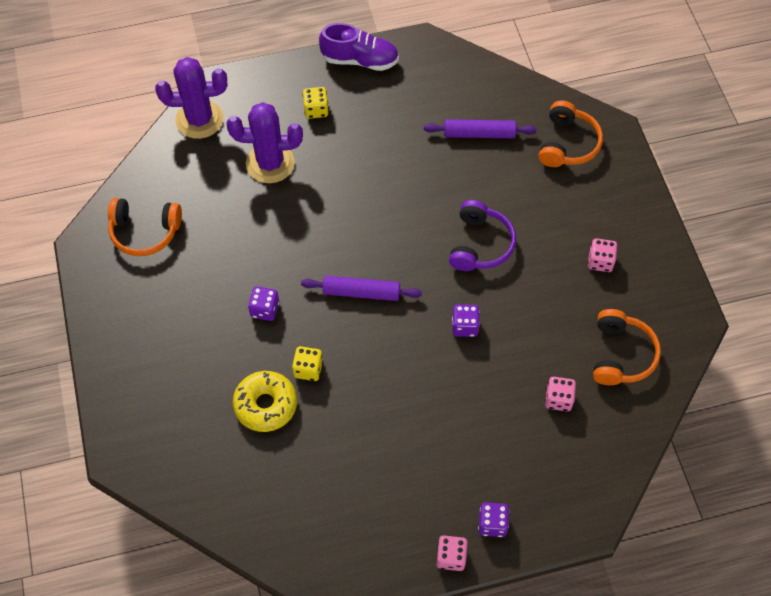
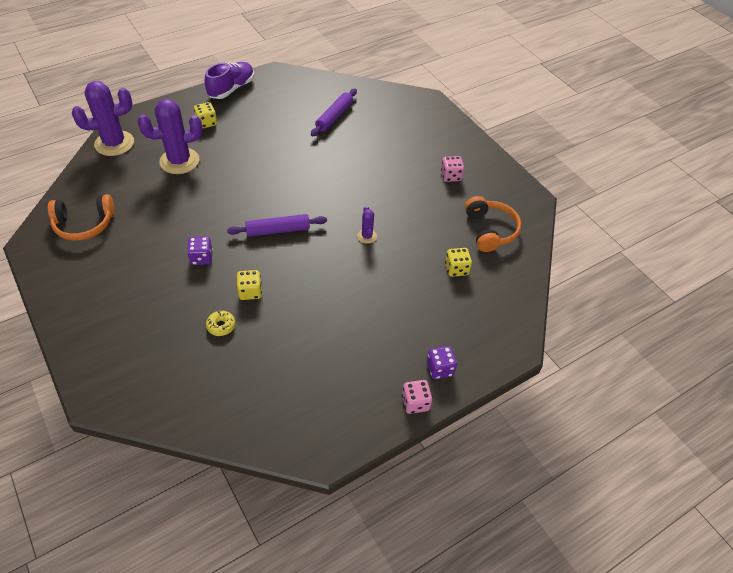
camera: 20 degrees left, 10 degrees down
yellow donut [233,371,297,432] -> yellow donut [206,311,236,336], size x0.52
purple shoe [319,23,399,71] -> purple shoe turned 45 degrees counterclockwise [204,62,254,99]
purple rolling pin [424,119,537,139] -> purple rolling pin turned 45 degrees counterclockwise [311,89,357,137]
purple headphones [449,200,516,271] -> none
purple dice [452,304,480,337] -> purple cactus [357,206,377,244]
orange headphones [538,100,603,167] -> none
pink dice [545,377,576,411] -> yellow dice [445,248,472,277]

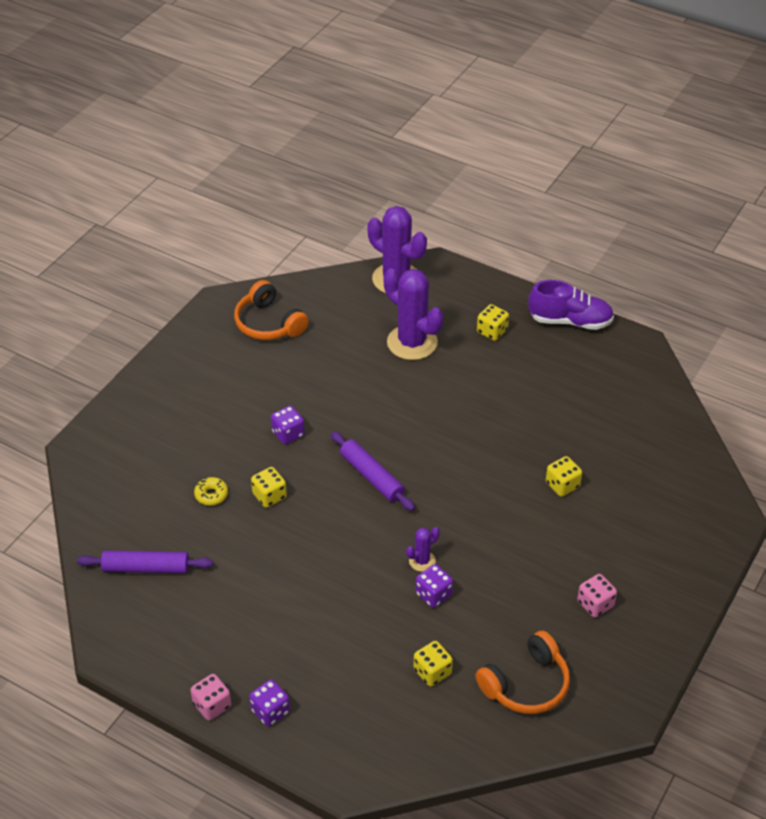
camera: 65 degrees right, 5 degrees down
purple rolling pin [311,89,357,137] -> purple rolling pin moved to [77,550,213,573]
none -> purple dice [416,564,453,608]
none -> yellow dice [546,456,582,497]

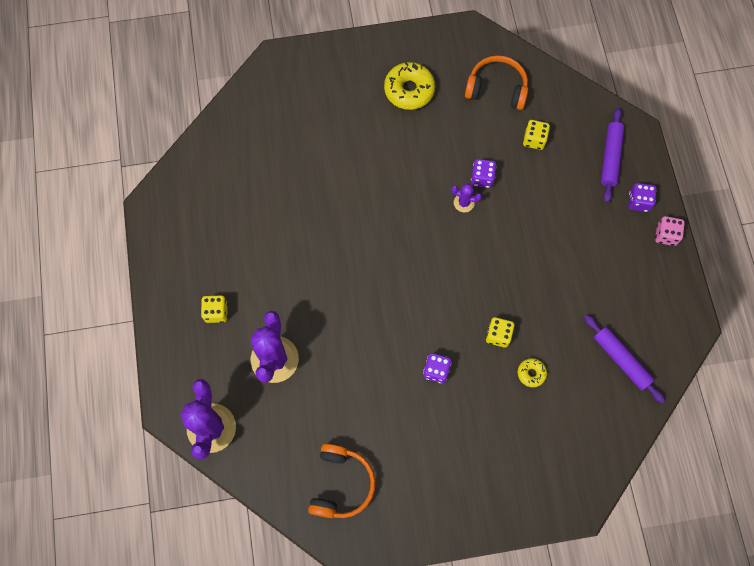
camera: 130 degrees left, 25 degrees up
purple rolling pin [331,431,415,511] -> purple rolling pin moved to [601,108,624,203]
purple shoe [528,280,614,330] -> none
yellow dice [546,456,582,497] -> none
pink dice [577,574,617,618] -> yellow donut [384,62,435,110]

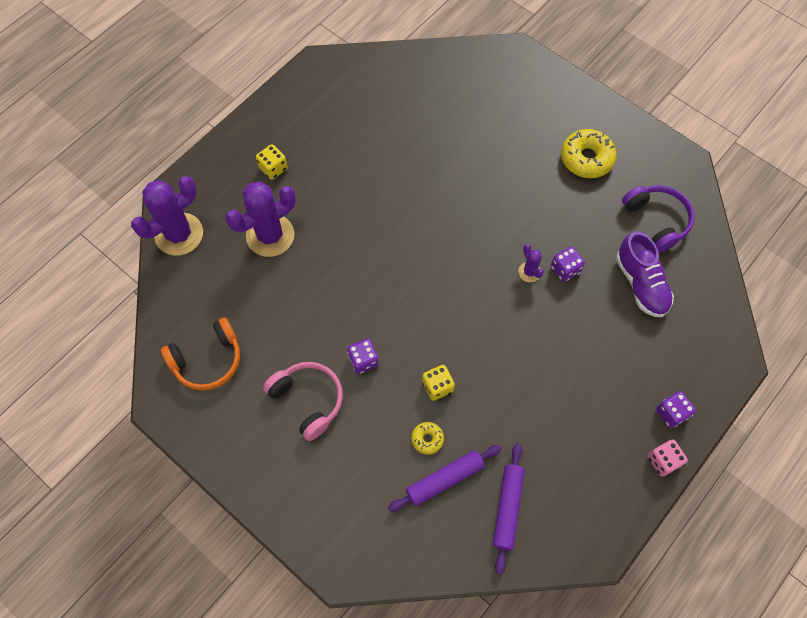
camera: 50 degrees right, 5 degrees down
orange headphones [465,55,528,110] -> purple headphones [622,185,695,253]
yellow dice [523,120,550,150] -> purple shoe [616,231,674,317]
purple rolling pin [601,108,624,203] -> purple rolling pin moved to [388,445,501,512]
none -> pink headphones [263,362,343,441]

